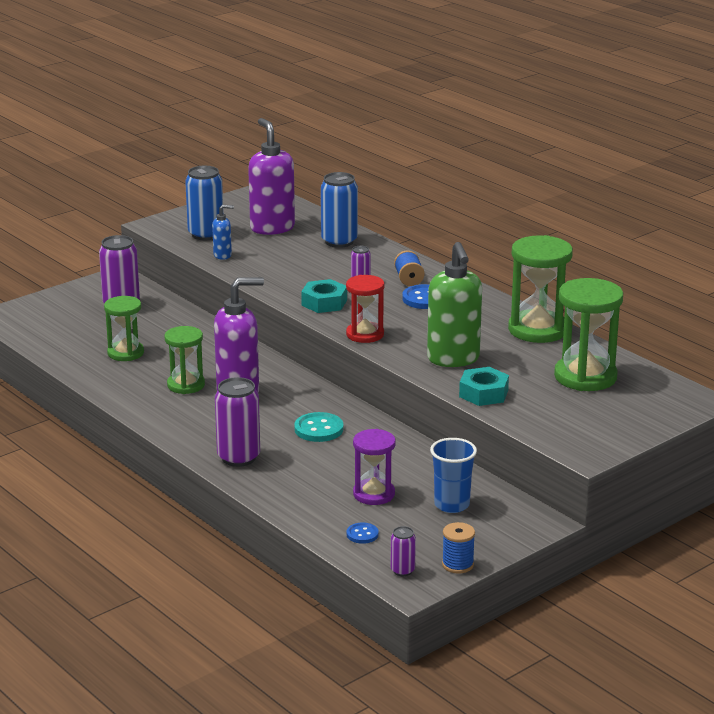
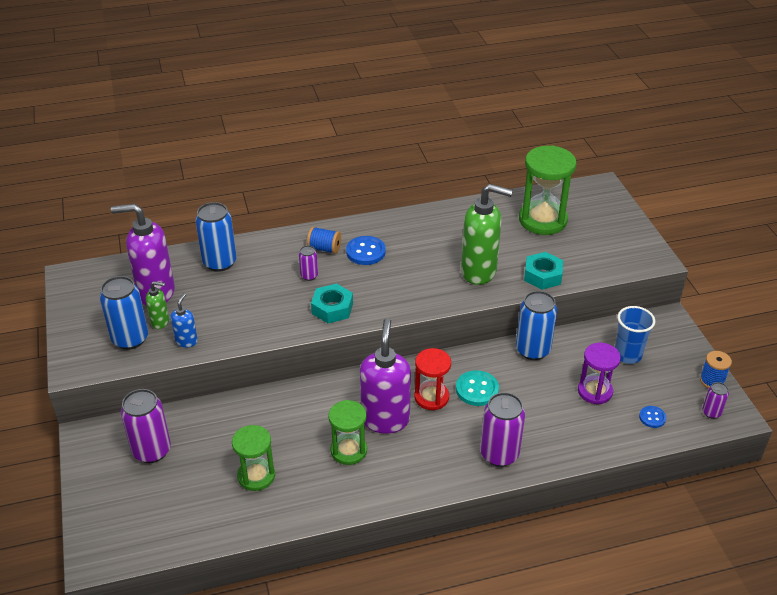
camera: 65 degrees left, 15 degrees up
red hourglass [346,275,385,343] -> red hourglass moved to [414,348,451,410]
green hourglass [508,235,573,343] -> none
none -> green soap dispenser [146,281,169,329]
none -> blue can [516,291,557,360]

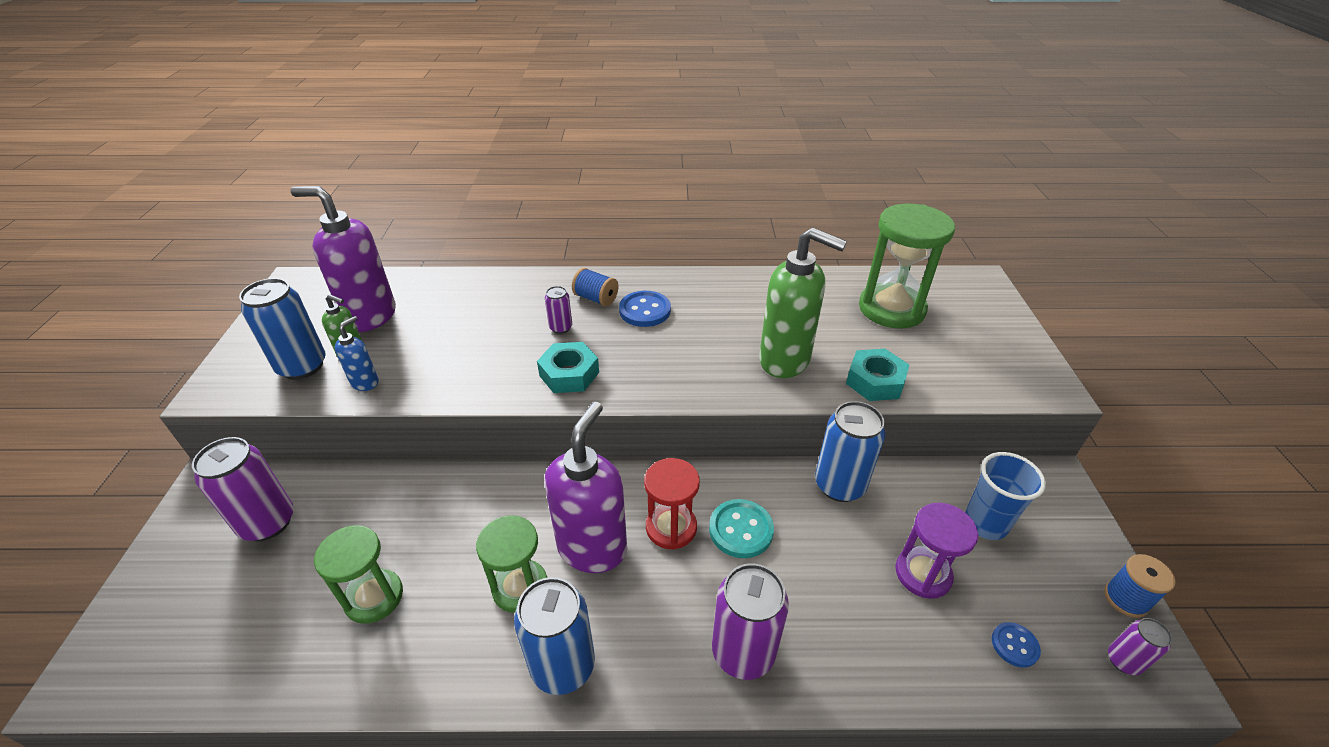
camera: 15 degrees right, 0 degrees up
blue can [195,202,237,272] -> blue can moved to [514,577,595,695]

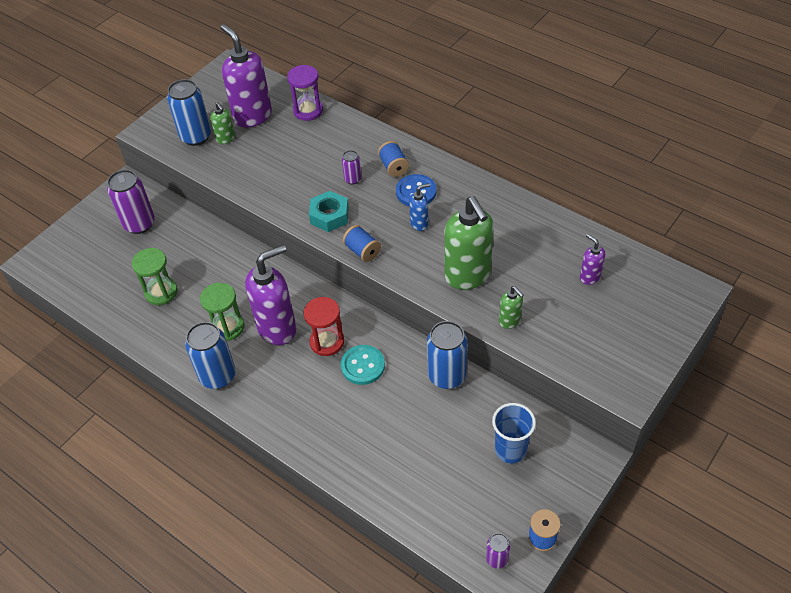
camera: 40 degrees right, 10 degrees up
blue soap dispenser [335,316,379,391] -> blue soap dispenser moved to [409,183,430,231]
purple can [712,564,789,680] -> none
turquoise nut [846,349,909,401] -> green soap dispenser [499,286,524,329]
green hourglass [859,204,955,329] -> purple soap dispenser [580,234,605,285]
purple hourglass [895,503,978,599] -> purple hourglass moved to [287,65,323,121]
blue button [992,622,1041,668] -> none
none -> blue spool [343,225,381,262]

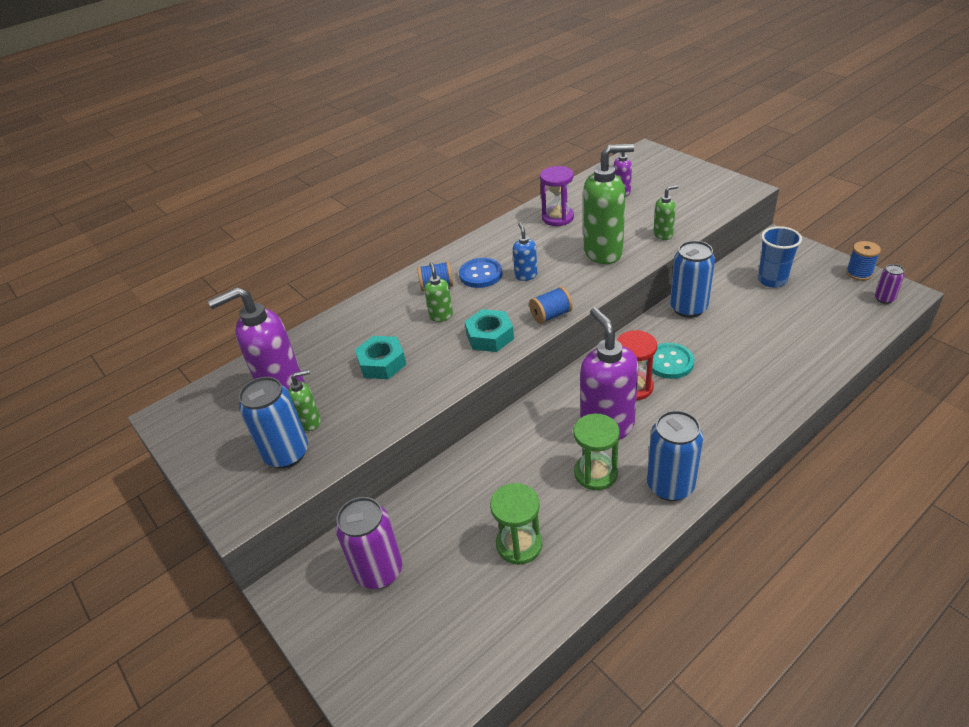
camera: 75 degrees left, 10 degrees down
purple hourglass [287,65,323,121] -> purple hourglass moved to [540,166,574,226]
purple can [342,150,361,185] -> green soap dispenser [424,262,453,322]
none -> turquoise nut [355,336,406,379]

